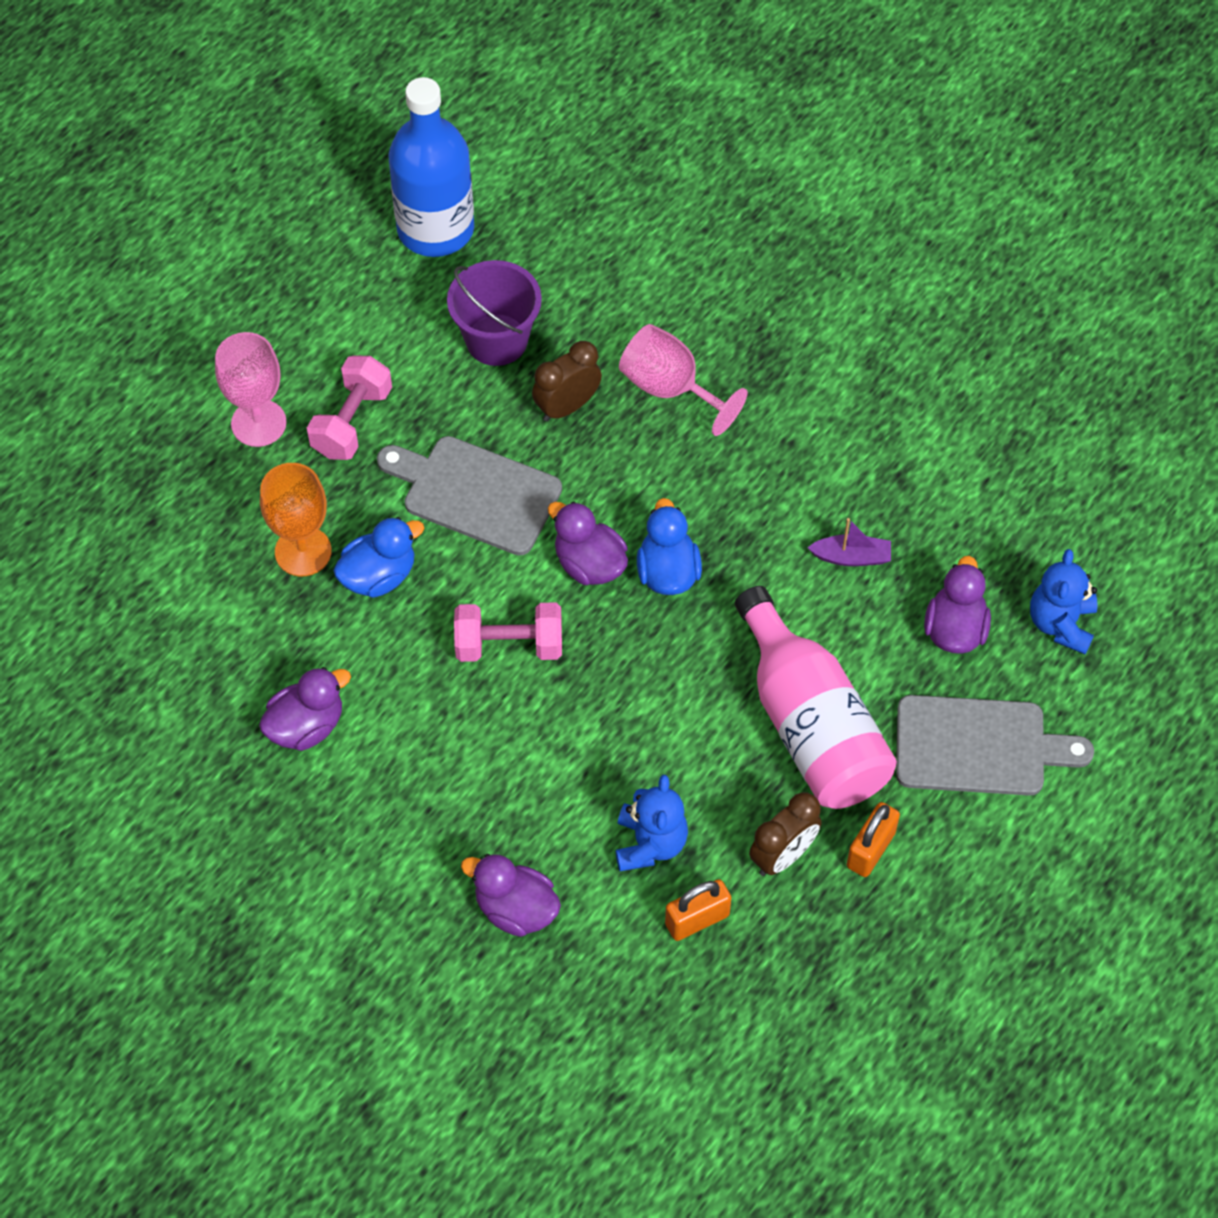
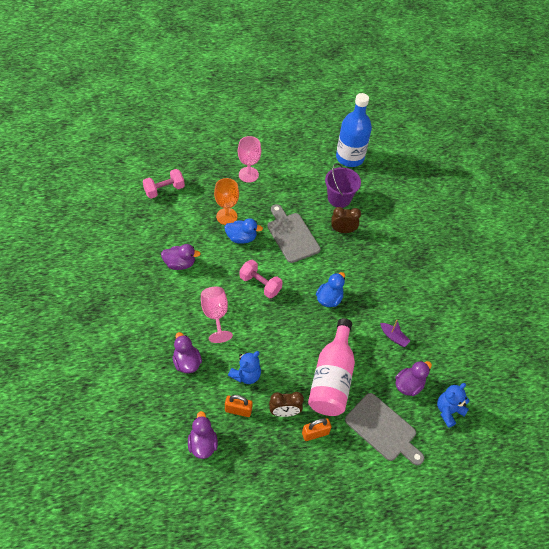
camera: 35 degrees right, 5 degrees down
pink dumbbell [307,356,392,460] -> pink dumbbell moved to [143,169,185,199]
purple duck [548,501,628,585] -> purple duck moved to [188,411,218,459]
pink goblet [619,324,748,436] -> pink goblet moved to [201,287,233,343]

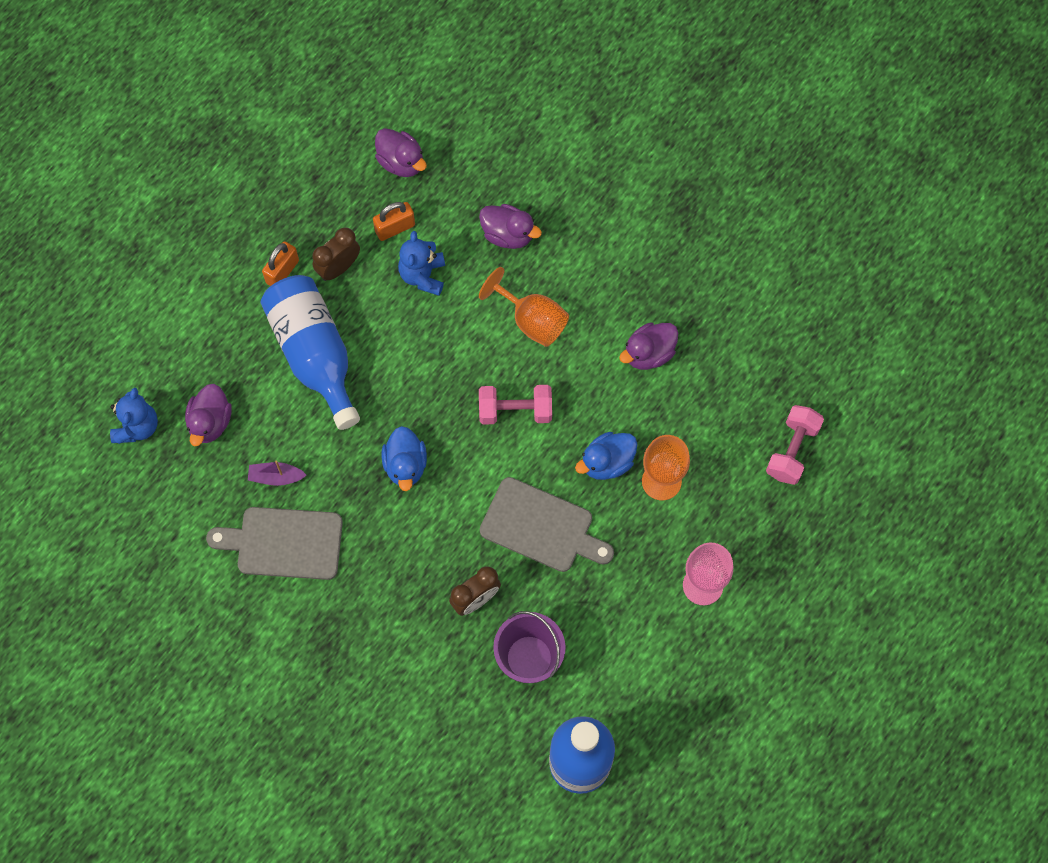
camera: 145 degrees right, 15 degrees up
pink goblet [201,287,233,343] -> orange goblet [479,267,569,347]
pink bottle [308,318,355,416] -> blue bottle [260,275,360,430]
grey cutting board [345,393,424,465] -> grey cutting board moved to [206,507,343,580]

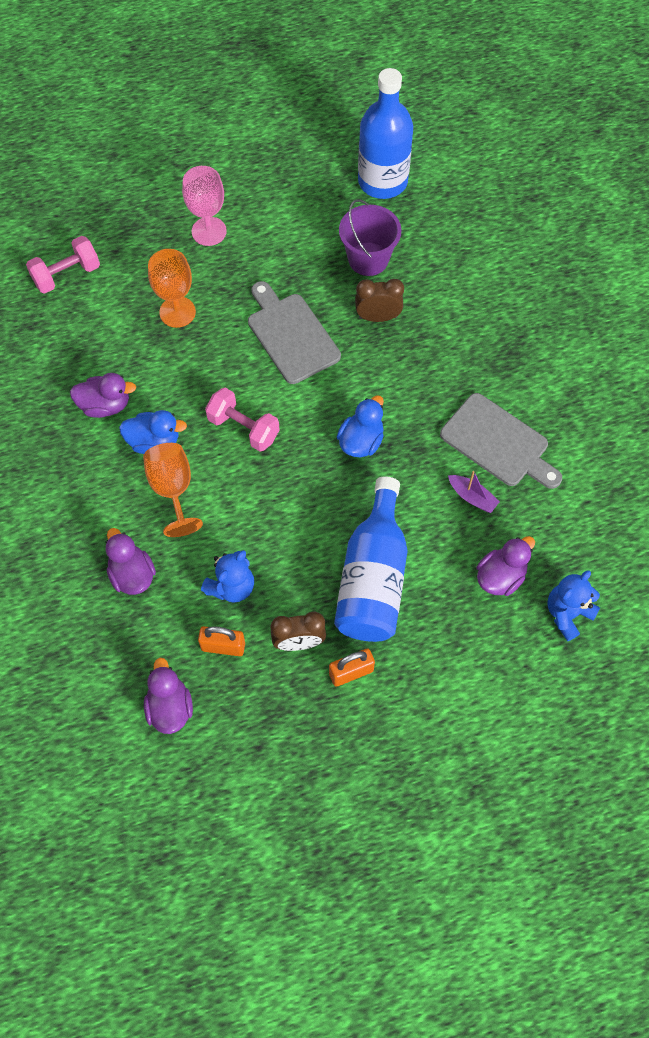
camera: 145 degrees left, 5 degrees down
blue duck [575,432,638,480] -> blue duck moved to [119,410,187,454]

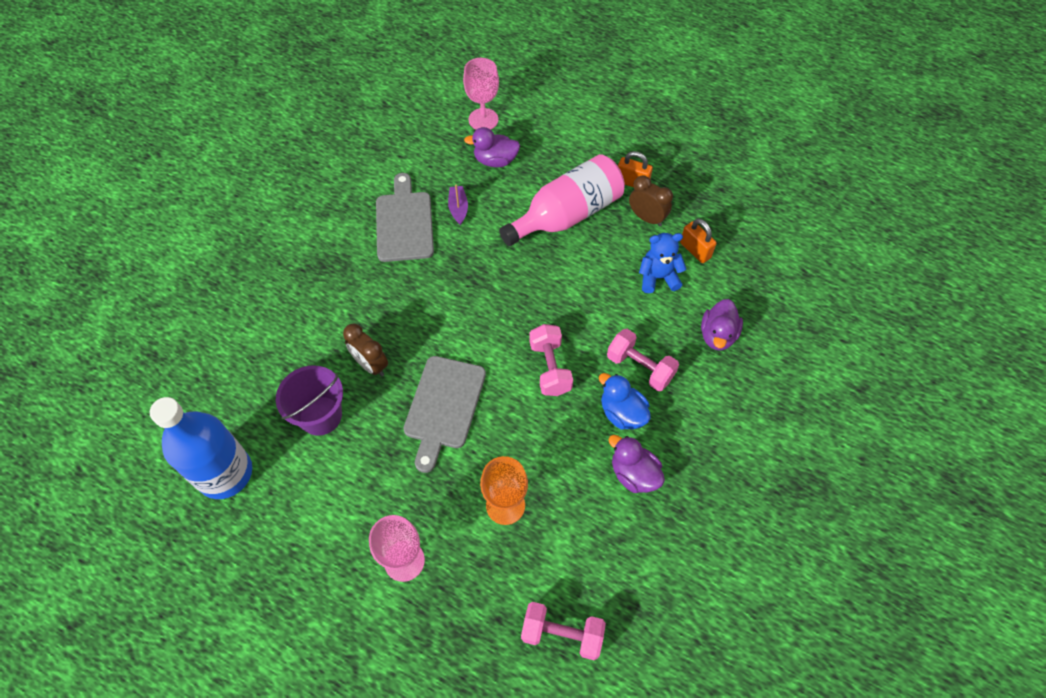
camera: 135 degrees left, 5 degrees down
orange goblet [143,443,203,537] -> pink dumbbell [607,329,679,391]
purple duck [144,658,193,734] -> none
blue bottle [334,476,408,642] -> pink bottle [499,154,625,246]
blue duck [337,395,384,457] -> none
blue teddy bear [548,570,600,641] -> pink goblet [463,58,499,130]

